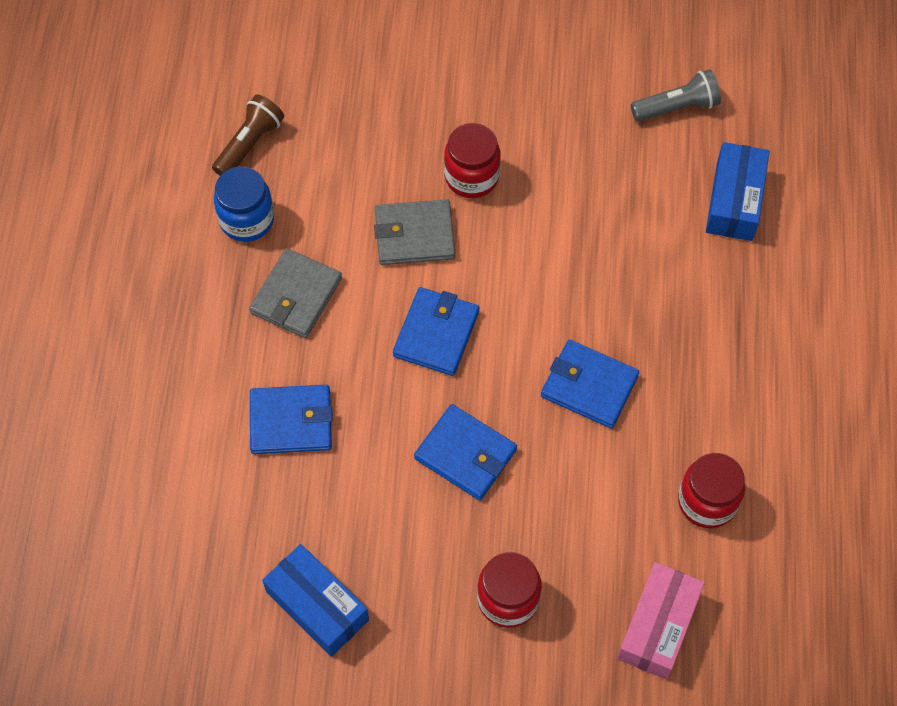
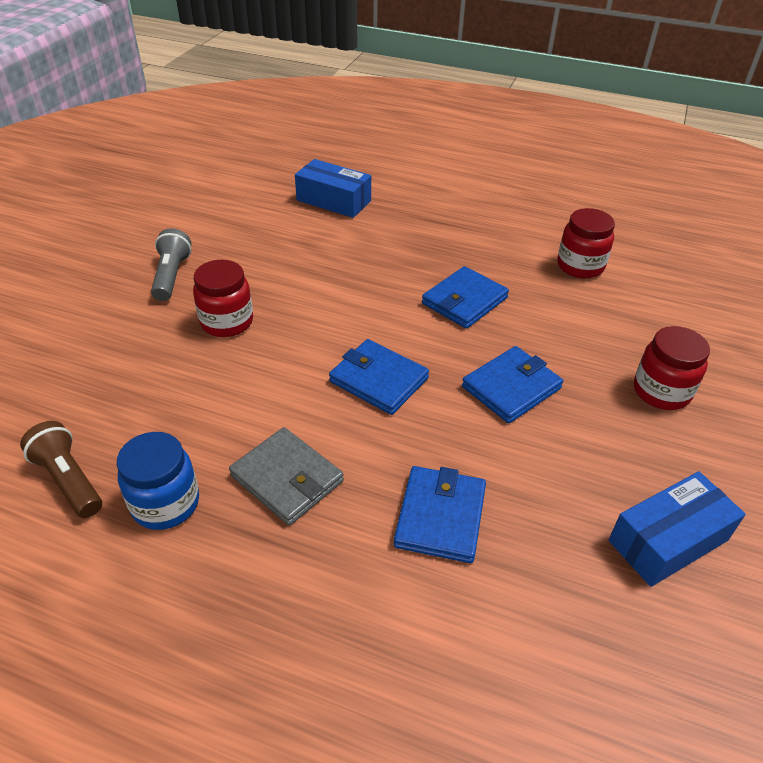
camera: 75 degrees left, 20 degrees down
grey wallet [374,199,455,265] -> none
pink box [617,562,705,680] -> none
grey flashlight [631,69,721,122] -> grey flashlight moved to [151,228,191,301]

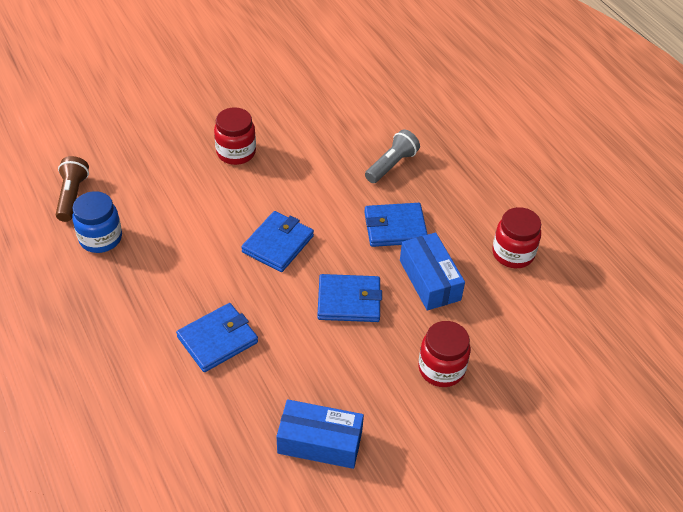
camera: 40 degrees right, 5 degrees up
grey flashlight [151,228,191,301] -> grey flashlight moved to [365,129,420,183]
grey wallet [229,427,344,525] -> none
blue box [295,159,371,218] -> blue box moved to [400,233,465,311]
blue wallet [329,339,429,415] -> blue wallet turned 45 degrees clockwise [241,211,314,272]

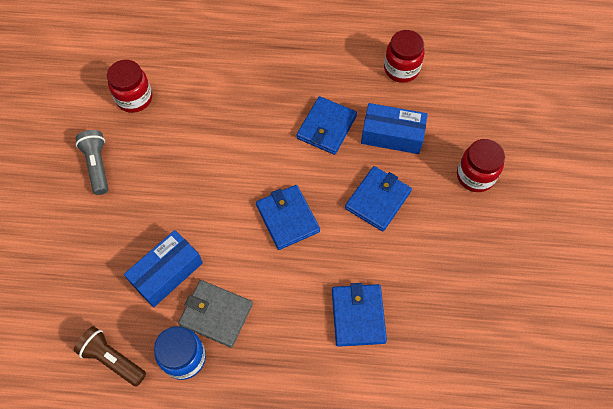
camera: 55 degrees left, 15 degrees up
red jar [214,107,256,165] -> red jar moved to [107,60,152,113]
blue box [277,399,364,469] -> blue box moved to [124,230,203,307]
grey flashlight [365,129,420,183] -> grey flashlight moved to [76,130,108,195]
none -> grey wallet [178,280,253,348]

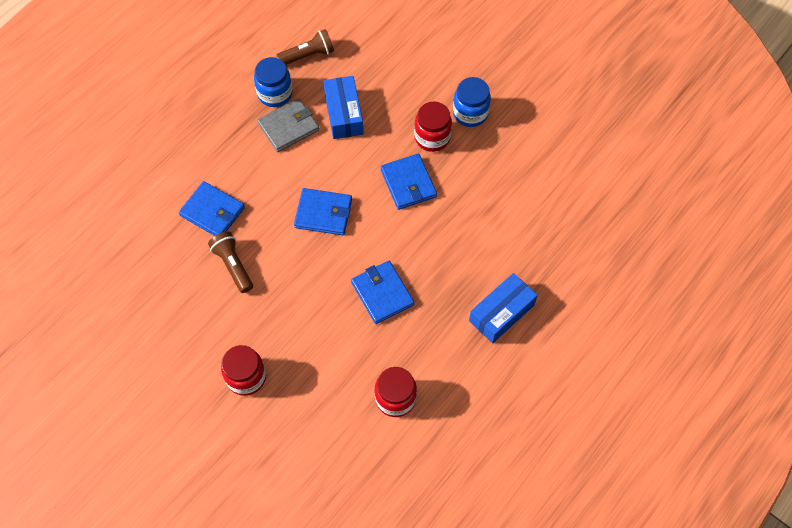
camera: 125 degrees right, 0 degrees up
grey flashlight [76,130,108,195] -> blue jar [453,77,491,127]
red jar [107,60,152,113] -> red jar moved to [414,102,452,152]
blue wallet [345,166,412,232] -> blue wallet moved to [381,153,437,210]
blue box [361,103,428,154] -> blue box moved to [469,273,538,343]
none -> brown flashlight [208,231,253,293]

